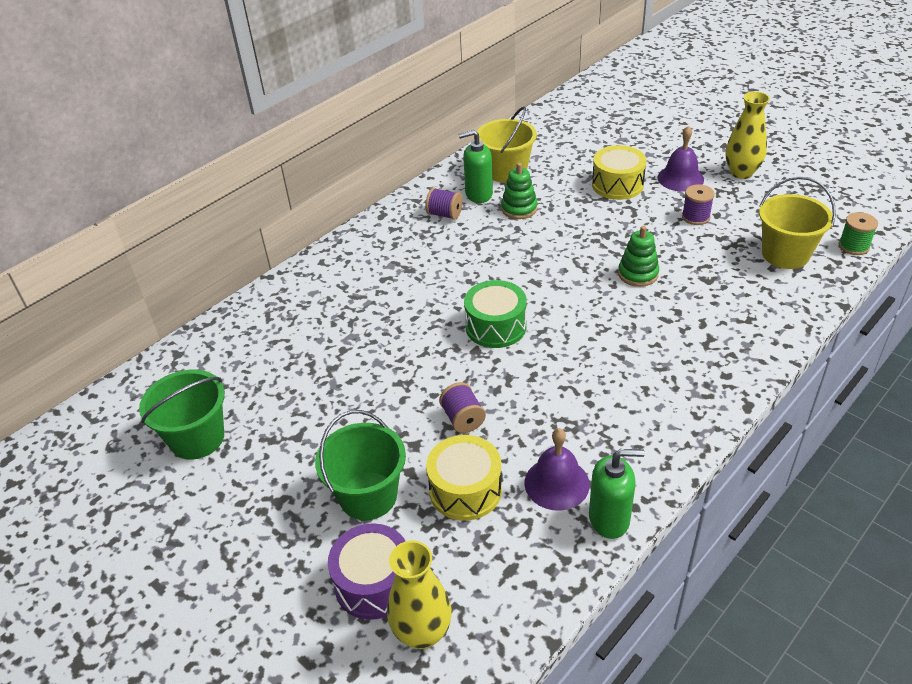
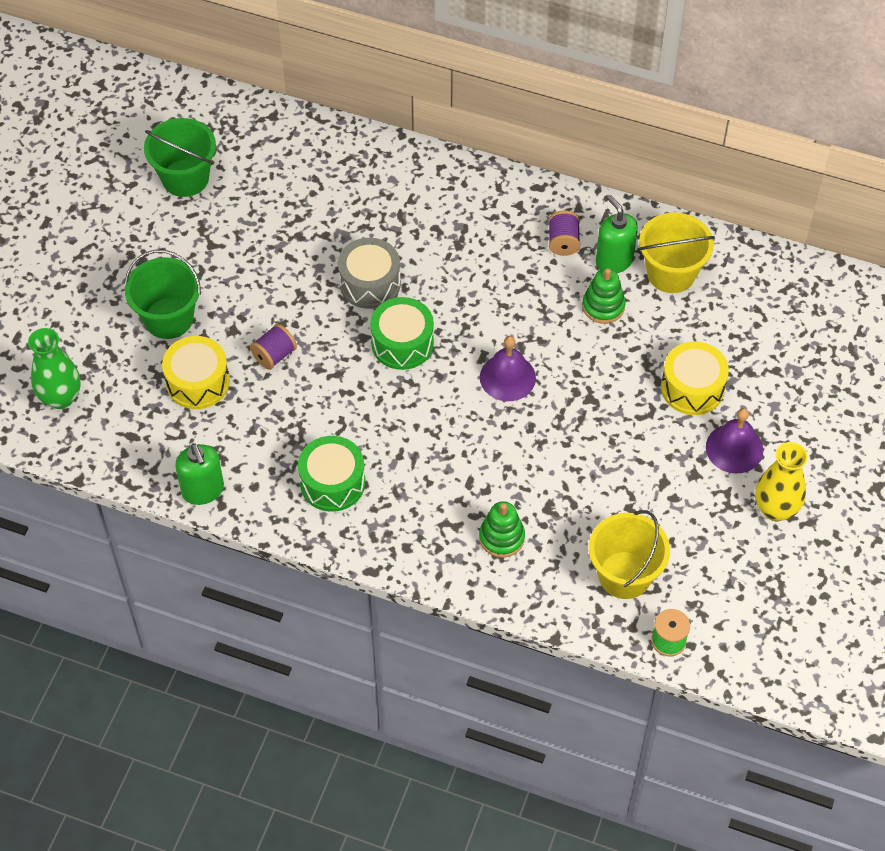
camera: 65 degrees right, 15 degrees up
purple drum [328,523,405,620] -> none
yellow vase [387,541,452,649] -> green vase [28,328,81,409]
purple bell [524,428,590,511] -> purple bell moved to [480,336,536,401]
green stacking toy [618,226,659,287] -> green stacking toy moved to [479,501,525,558]
purple spool [682,184,715,225] -> none
none -> green drum [298,436,365,512]
none -> grey drum [338,238,401,309]

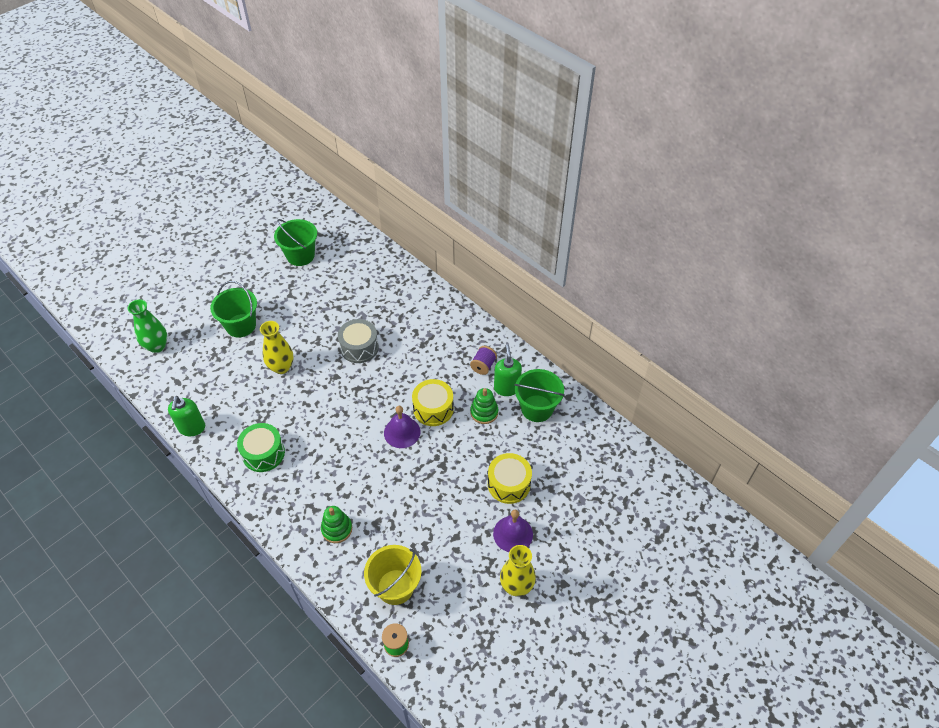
camera: 25 degrees right, 5 degrees down
yellow drum [162,336,230,409] -> yellow drum moved to [412,379,454,426]
purple spool [250,324,297,370] -> yellow vase [260,321,293,374]
green drum [370,297,434,370] -> none
yellow bucket [639,212,715,293] -> green bucket [514,369,565,422]

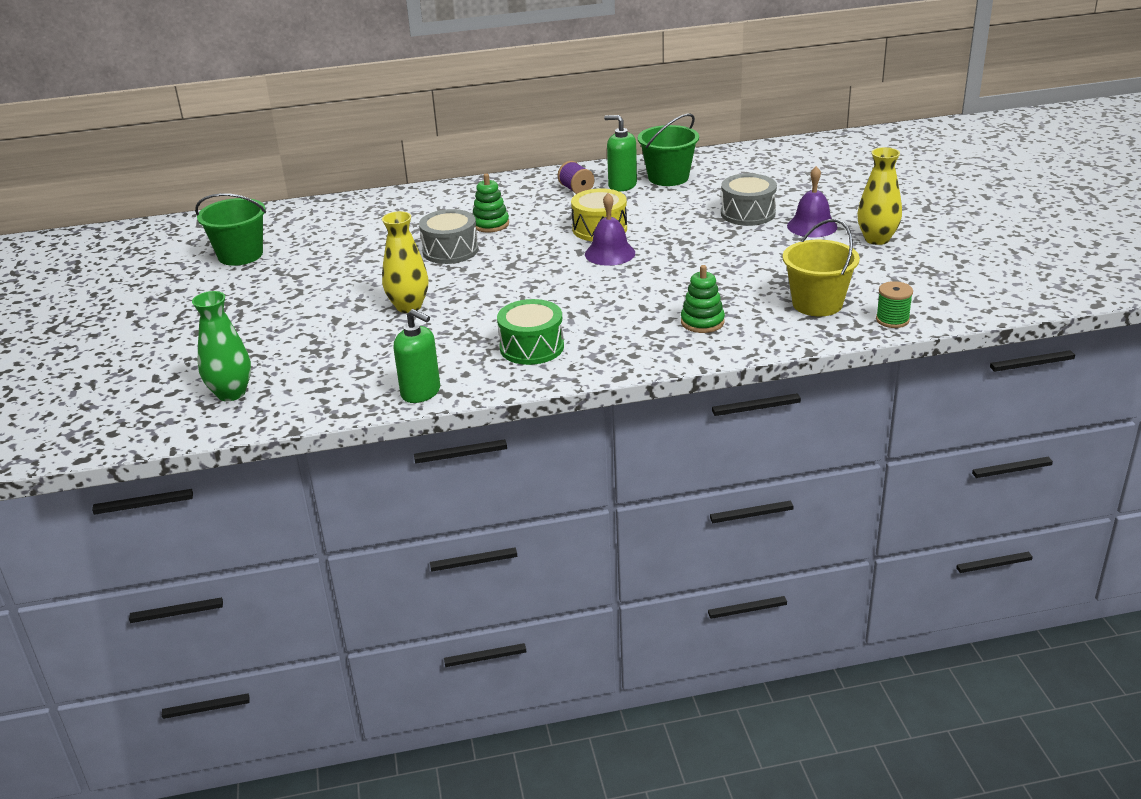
camera: 55 degrees left, 20 degrees down
green bucket [210,281,257,338] -> none
green stacking toy [470,388,498,424] -> green stacking toy moved to [473,174,509,232]
yellow drum [488,453,532,504] -> grey drum [721,173,777,226]

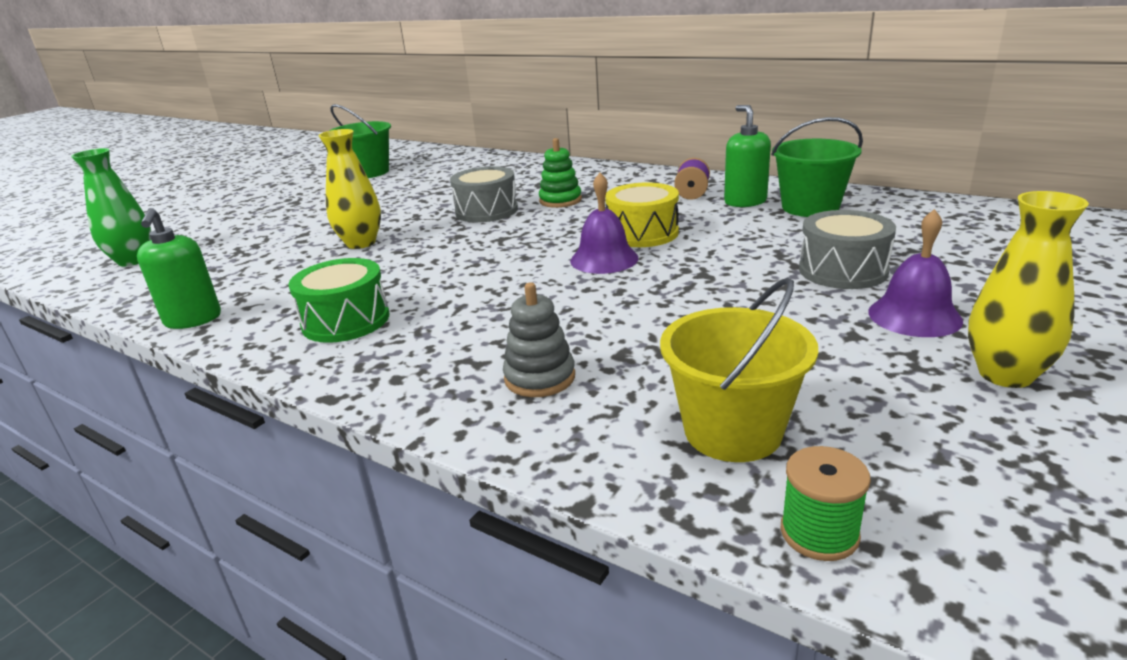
camera: 45 degrees right, 5 degrees down
green stacking toy [681,265,725,333] -> grey stacking toy [503,282,575,397]

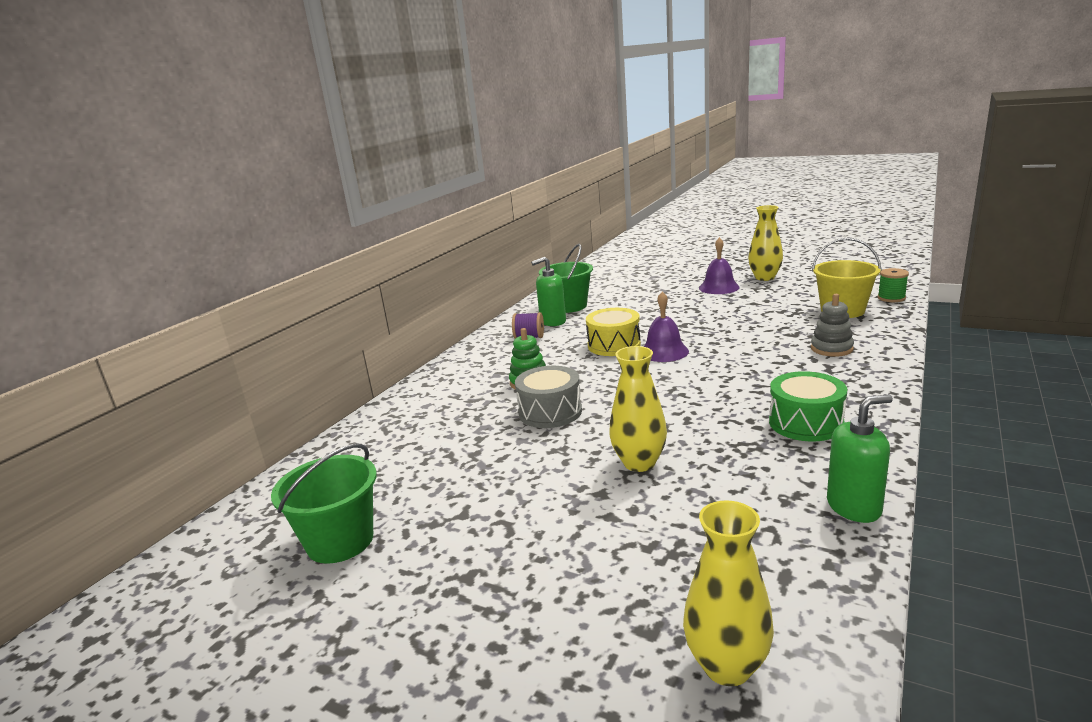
camera: 95 degrees left, 5 degrees down
green vase [71,148,151,267] -> yellow vase [683,500,774,686]
grey drum [799,210,896,289] -> none

